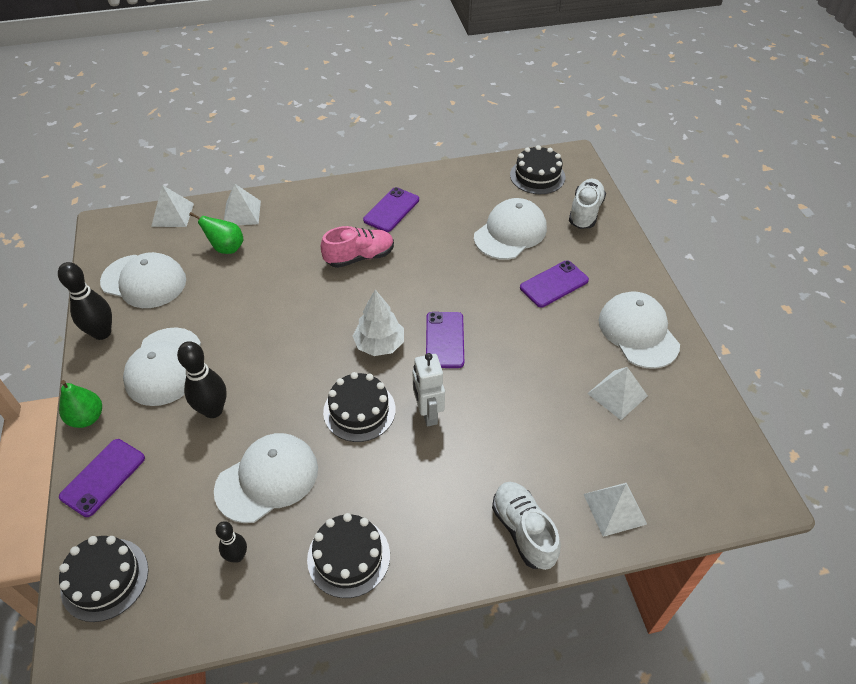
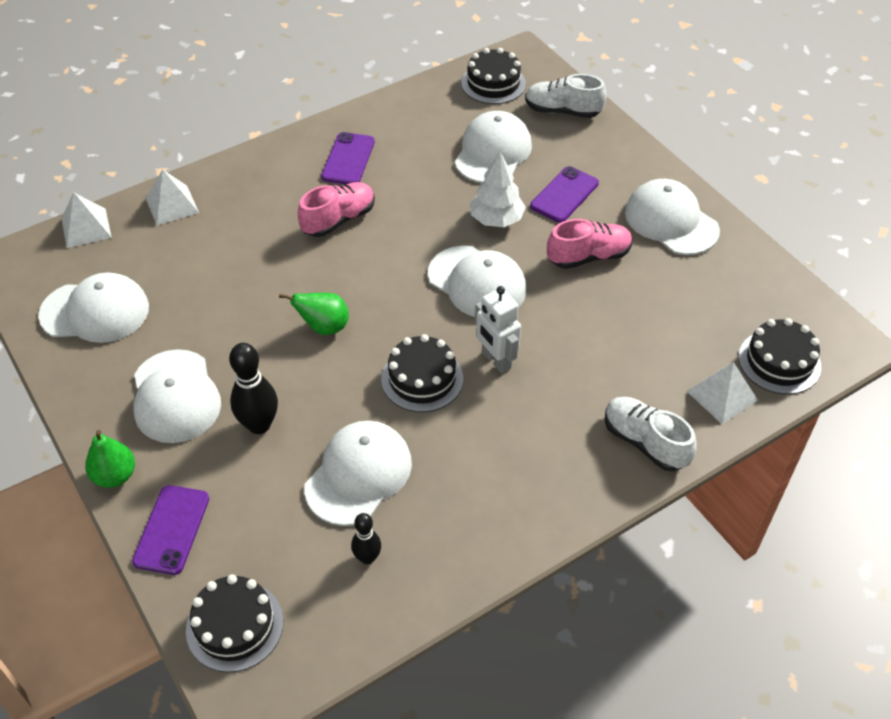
camera: 20 degrees left, 0 degrees up
black bowling pin [58,262,112,340] -> none
green pear [189,212,243,254] -> green pear moved to [279,293,349,335]
black cake [307,513,390,598] -> black cake moved to [738,318,821,394]
white tree [353,290,404,356] -> white tree moved to [470,152,526,227]
purple phone [426,312,464,368] -> white cap [428,246,526,317]
white shoe [569,179,606,229] -> white shoe turned 75 degrees counterclockwise [525,74,607,118]
white pyramid [587,367,648,420] -> none
none -> pink shoe [547,219,632,269]

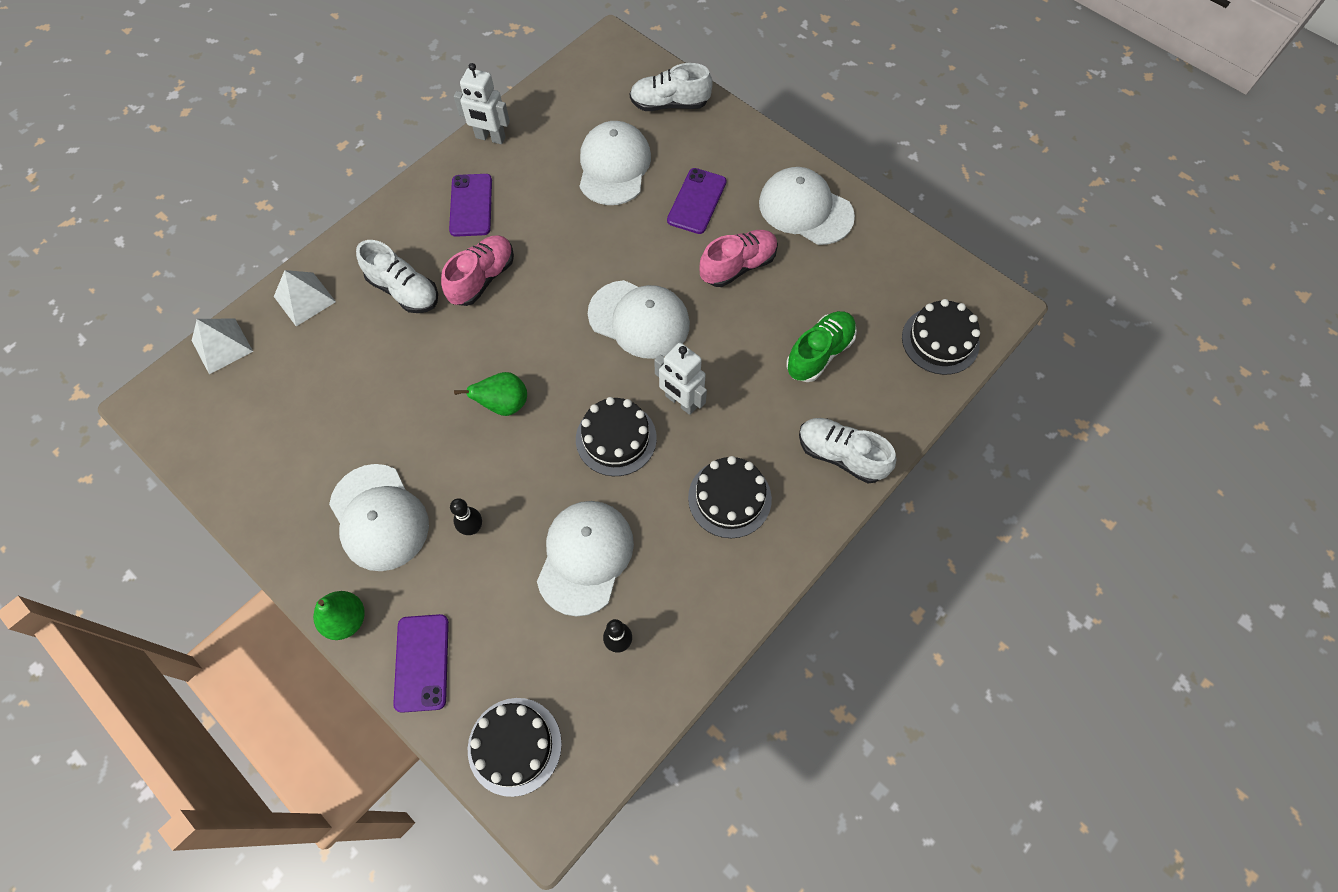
camera: 15 degrees left, 15 degrees up
white cap [38,272,149,343] -> none
black bowling pin [229,343,278,434] -> black bowling pin [450,498,482,535], size x0.60
black cake [461,48,526,104] -> black cake moved to [688,456,772,538]
white tree [470,152,526,227] -> none
white pyramid [687,362,758,424] -> none
none -> white shoe [356,240,438,313]
none -> white robot [454,63,510,144]
none -> green shoe [786,311,857,382]

